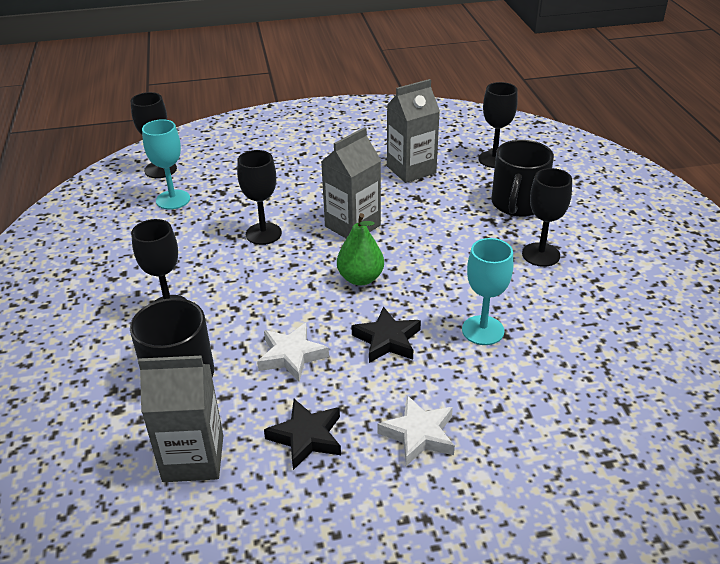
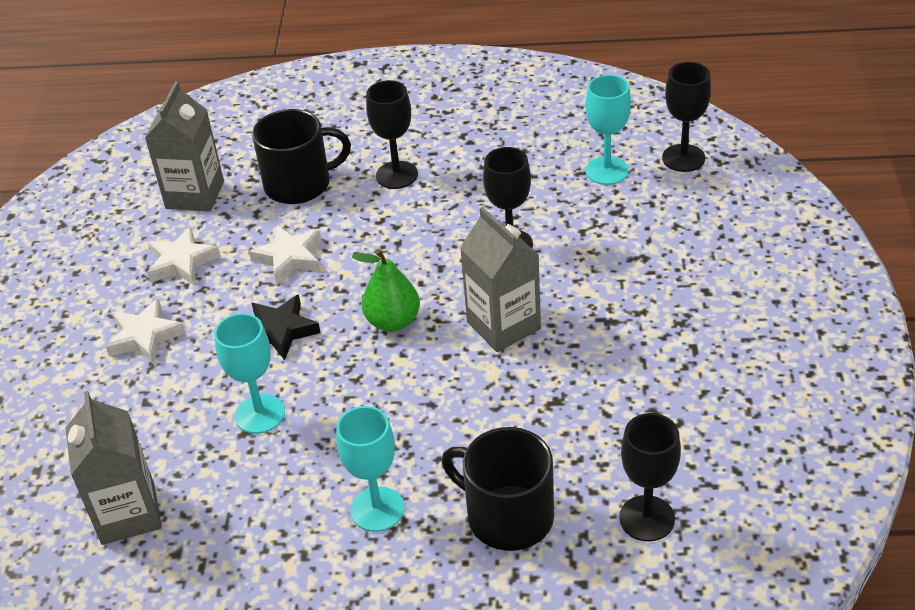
camera: 105 degrees right, 5 degrees up
black star [264,399,341,470] -> white star [147,227,220,285]
grey carton [387,79,440,183] -> grey carton moved to [65,391,162,545]
black goblet [522,168,572,267] -> turquoise goblet [336,406,404,532]

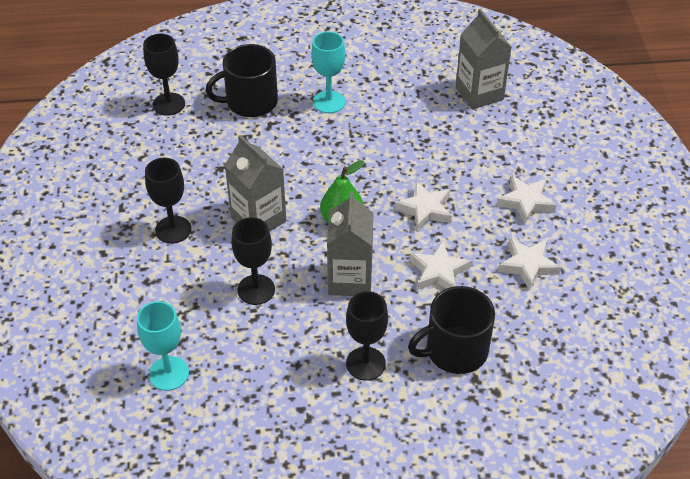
camera: 170 degrees right, 5 degrees up
grey carton [145,81,224,211] -> grey carton moved to [327,191,374,296]
turquoise goblet [214,313,285,434] -> none
black star [252,294,320,360] -> white star [395,182,452,231]
black mug [442,427,554,551] -> black mug turned 135 degrees clockwise [205,44,278,117]
black goblet [662,62,711,172] -> black goblet moved to [145,158,191,244]

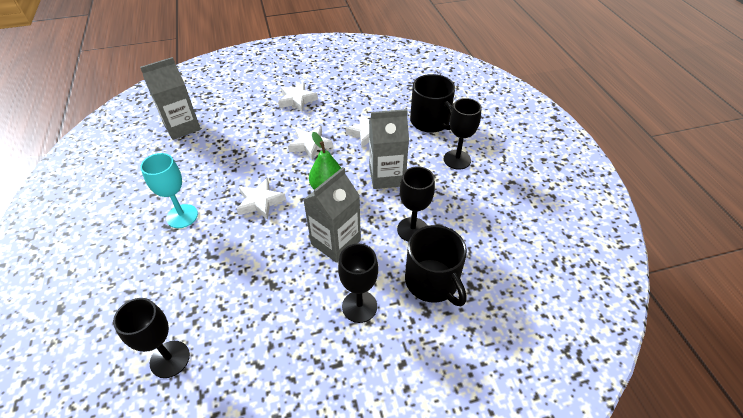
camera: 100 degrees left, 0 degrees up
turquoise goblet [137,301,189,391] -> none
black mug [205,44,278,117] -> black mug moved to [405,225,467,306]
white star [498,238,561,291] -> white star moved to [236,178,286,220]

